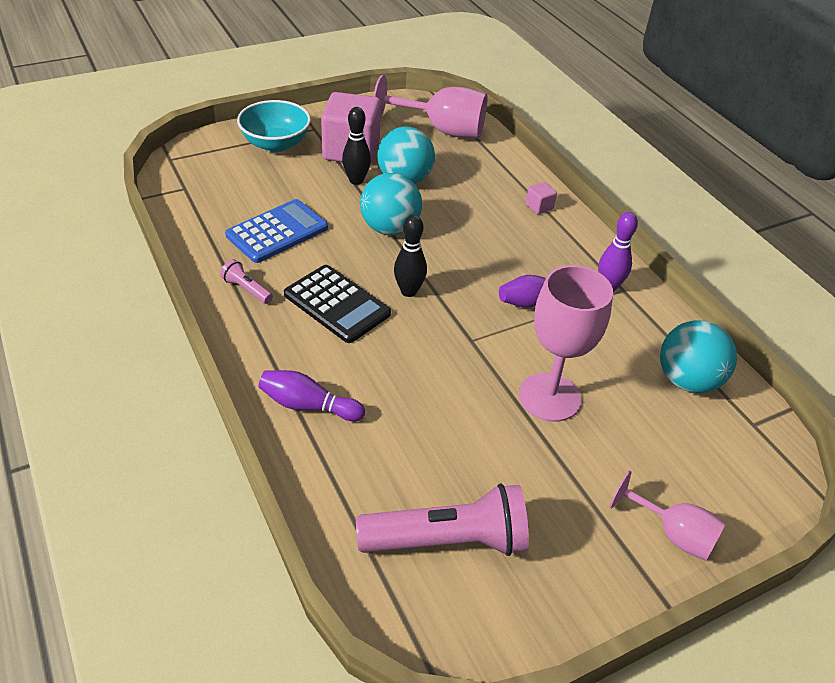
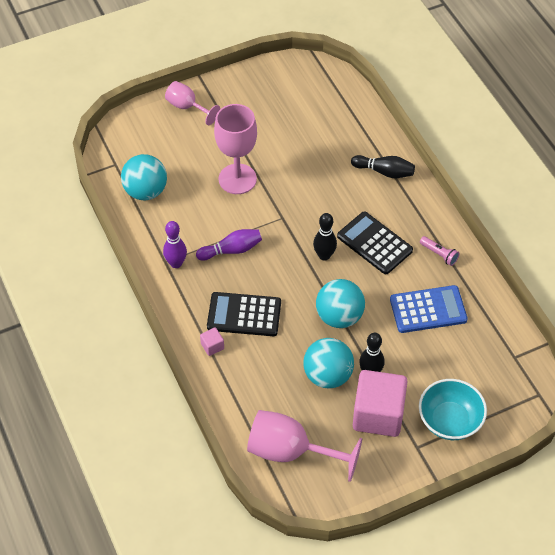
camera: 175 degrees left, 10 degrees up
blue calculator [225,199,328,263] -> blue calculator turned 150 degrees counterclockwise [390,285,468,333]
purple bowling pin [258,370,365,421] -> black bowling pin [351,155,415,178]
pink flashlight [356,484,529,556] -> none
none -> black calculator [207,292,281,336]

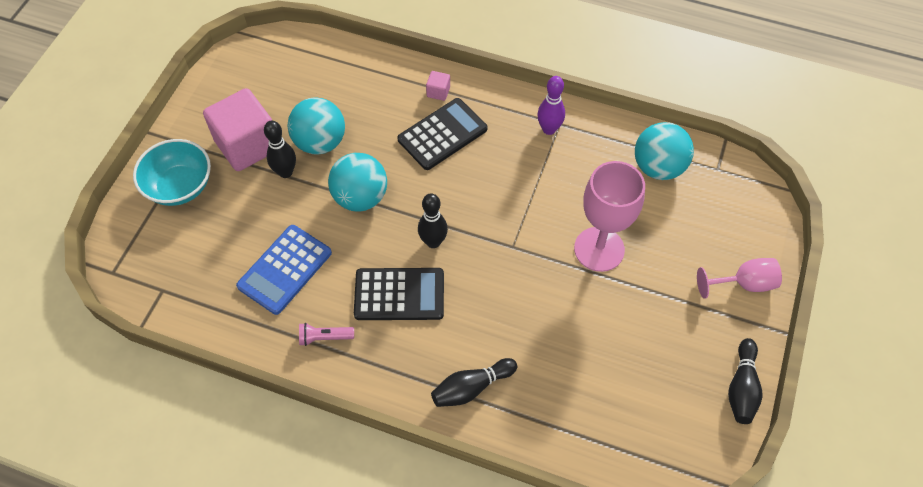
camera: 135 degrees right, 5 degrees up
purple bowling pin [196,229,262,261] -> none
pink goblet [247,410,362,482] -> none
none -> black bowling pin [728,338,762,424]

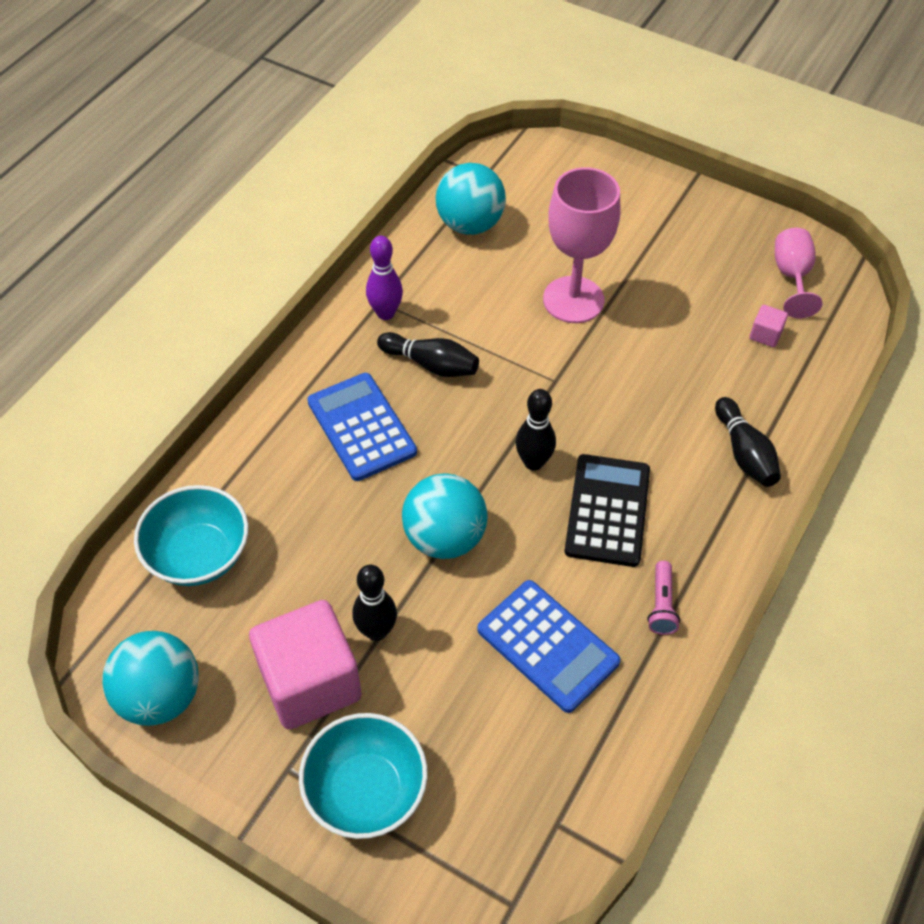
camera: 80 degrees left, 5 degrees down
turquoise ball [288,97,345,155] -> turquoise ball moved to [102,631,199,726]
black calculator [397,98,488,170] -> blue calculator [307,373,417,481]
pink cube [426,71,450,101] -> pink cube moved to [750,305,788,347]
pink goblet [697,258,782,299] -> pink goblet moved to [775,228,822,318]
black bowling pin [728,338,762,424] -> black bowling pin moved to [377,332,479,377]
none -> turquoise bowl [134,485,248,586]

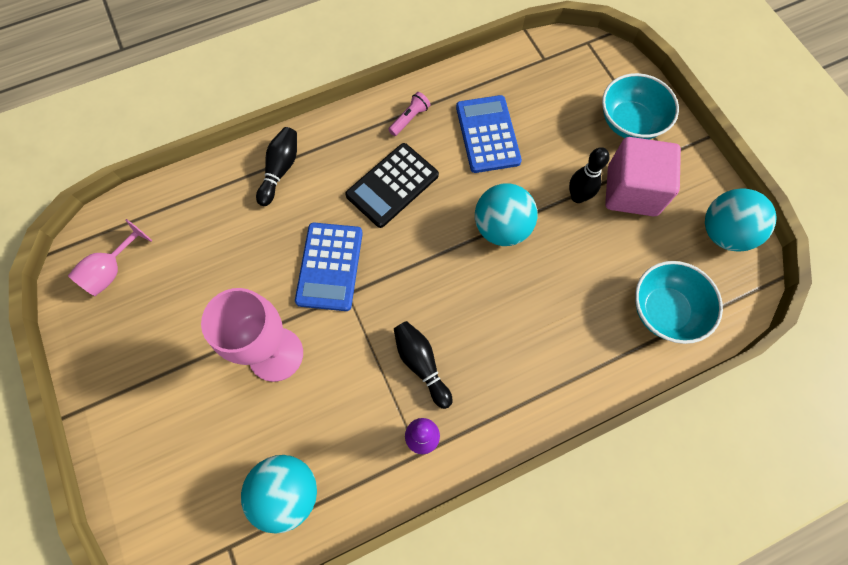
camera: 145 degrees left, 15 degrees up
blue calculator [307,373,417,481] -> blue calculator moved to [295,223,363,311]
black bowling pin [516,389,556,471] -> none
pink cube [750,305,788,347] -> none

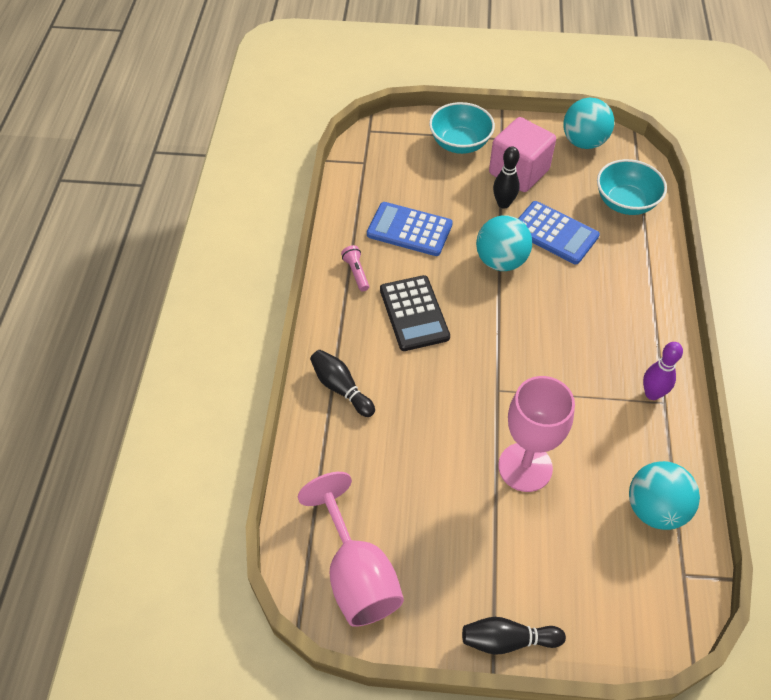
camera: 60 degrees left, 15 degrees down
pink goblet [68,219,152,296] -> pink goblet [298,472,404,627], size x1.66
blue calculator [295,223,363,311] -> blue calculator moved to [518,201,600,264]
black bowling pin [394,321,452,409] -> black bowling pin moved to [462,617,566,655]

